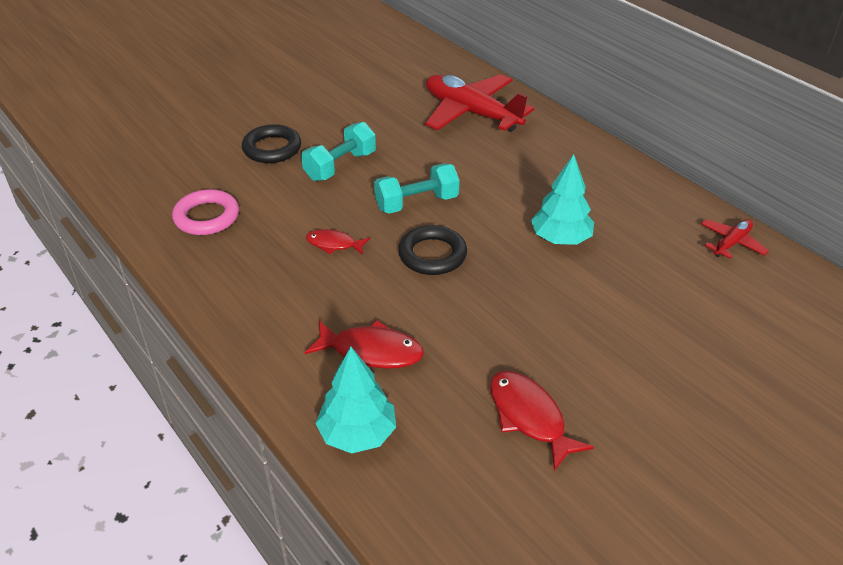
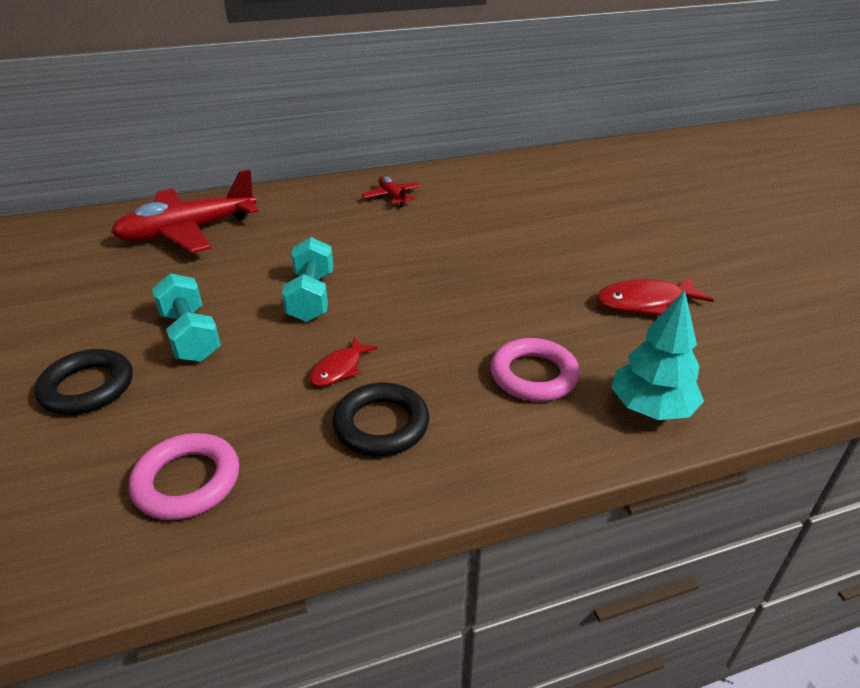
camera: 70 degrees left, 5 degrees down
red fish [305,320,424,369] -> pink ring [490,338,580,401]
black ring [398,225,467,275] -> black ring moved to [332,382,429,456]
turquoise tree [531,154,594,245] -> none
red plane [701,219,769,258] -> red plane moved to [362,176,421,207]

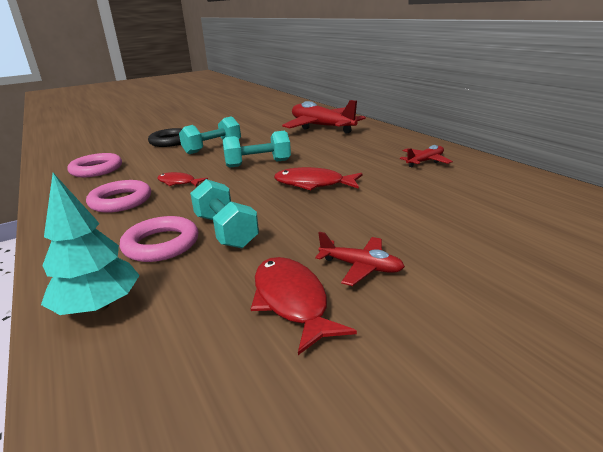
camera: 80 degrees right, 10 degrees down
black ring [332,382,429,456] -> pink ring [86,180,151,213]
none -> turquoise dumbbell [190,179,259,248]
none -> red fish [274,167,363,190]
none -> red plane [315,232,405,286]

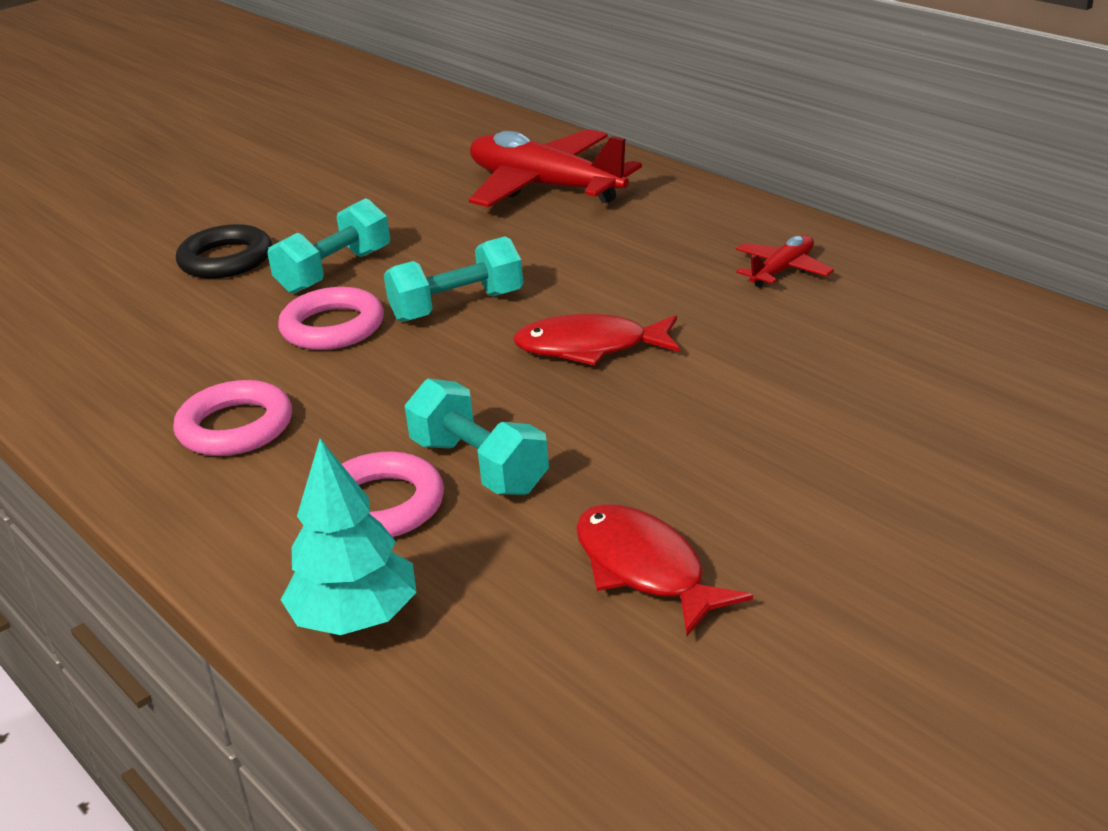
camera: 10 degrees left, 5 degrees up
pink ring [67,153,122,177] -> pink ring moved to [278,287,384,350]
red fish [157,172,208,187] -> none
red plane [315,232,405,286] -> none

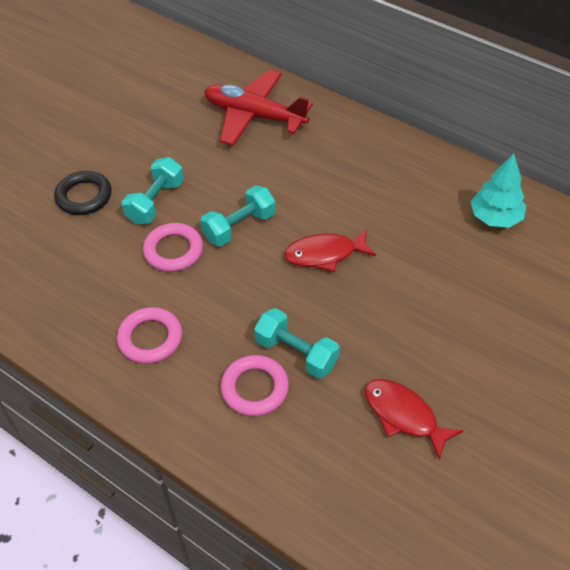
camera: 15 degrees left, 20 degrees up
turquoise tree [281,439,417,635] -> turquoise tree moved to [471,154,526,228]
red plane [736,235,834,288] -> none

